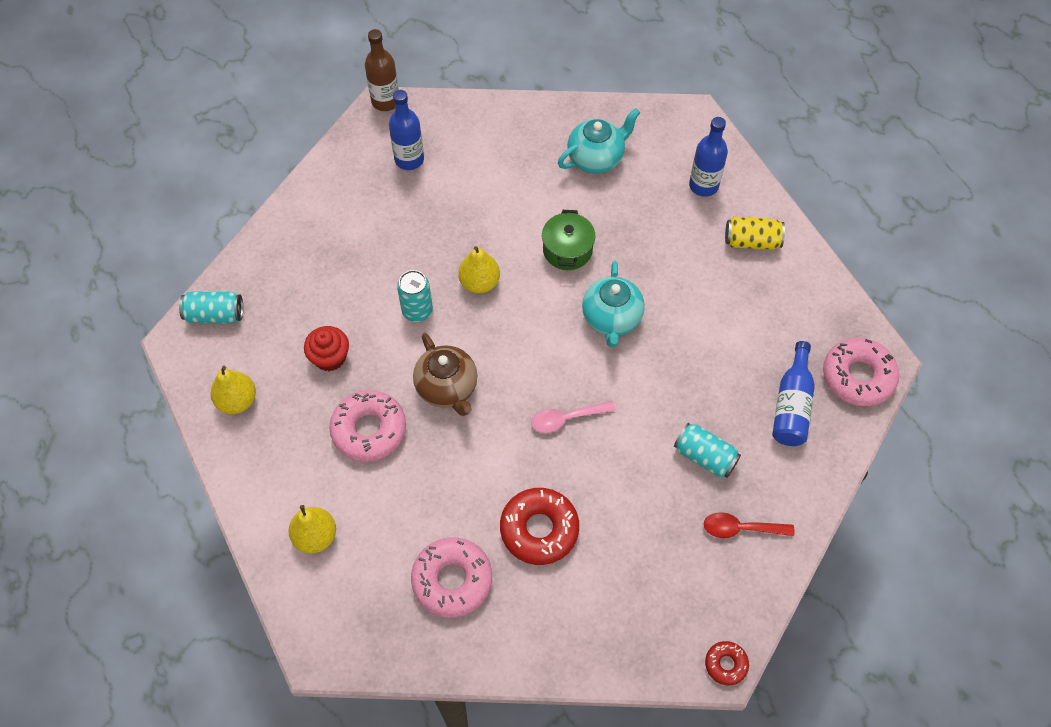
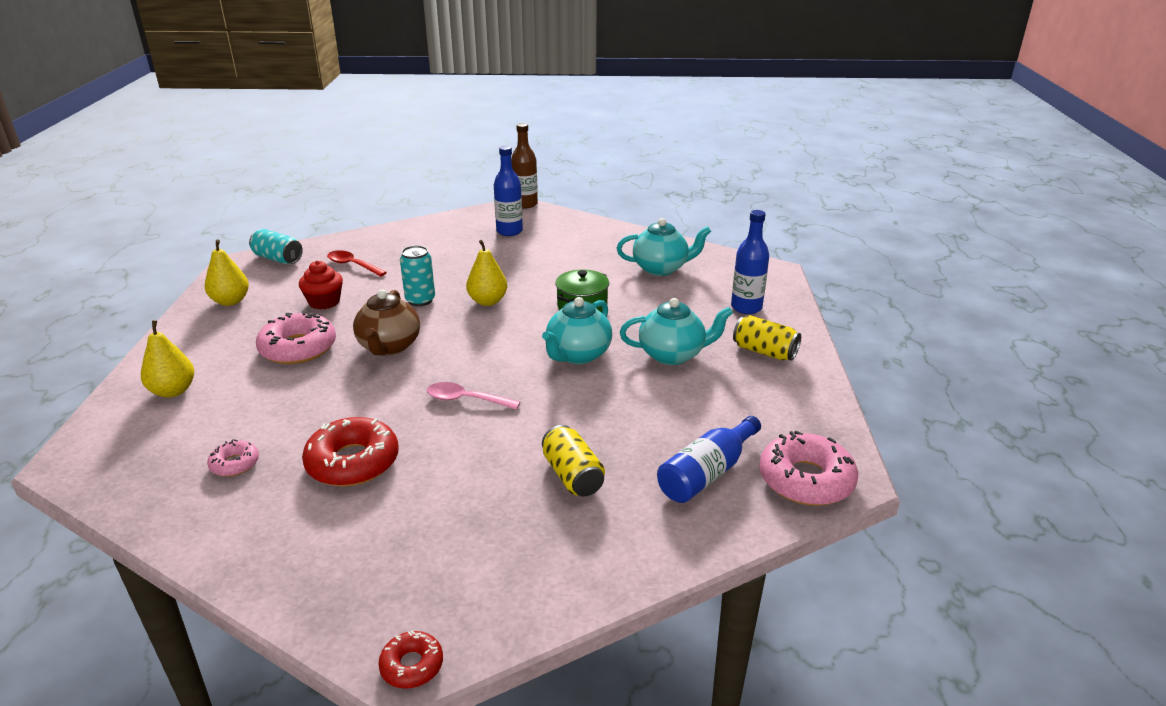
camera: 30 degrees right, 30 degrees down
pink donut [411,537,492,618] -> pink donut [207,439,259,477], size x0.52
turquoise can [674,423,741,478] -> yellow can [542,425,605,497]
red spoon [704,512,795,538] -> red spoon moved to [327,250,387,277]
none -> turquoise teapot [620,298,733,365]

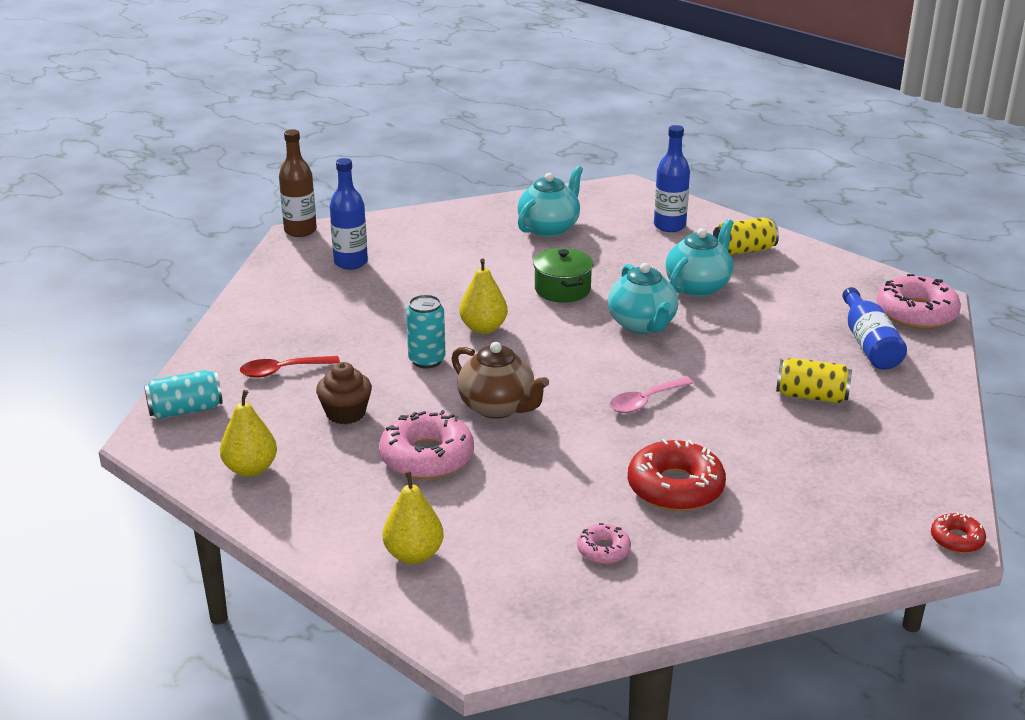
camera: 50 degrees left, 0 degrees up
red cupcake [299,261,343,309] -> brown cupcake [316,362,372,424]

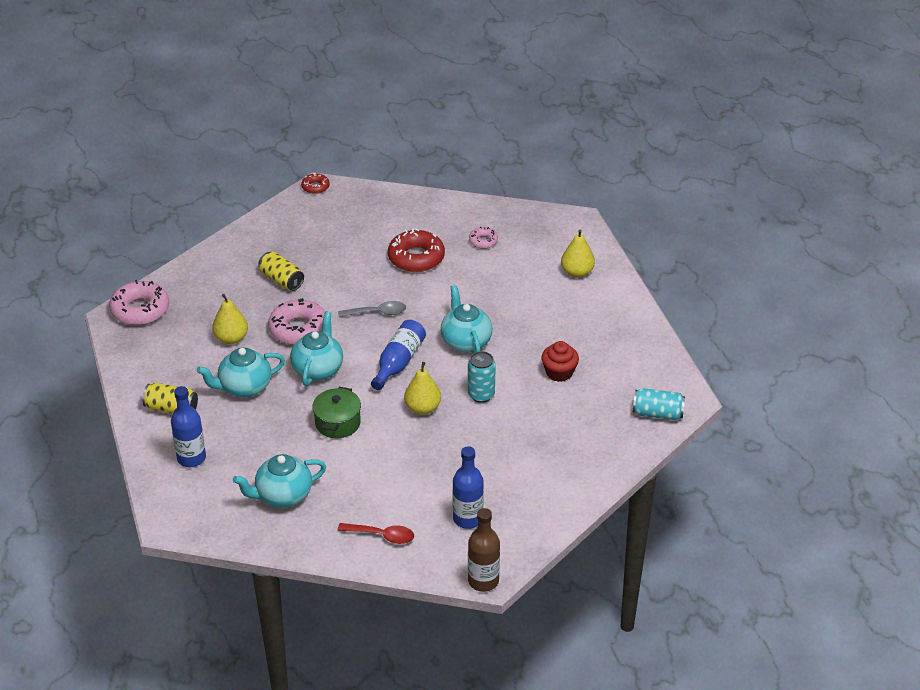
camera: 150 degrees left, 10 degrees up
yellow pear [220,390,277,477] -> yellow pear moved to [212,294,248,344]
red spoon [240,356,340,378] -> red spoon moved to [338,523,414,544]
brown cupcake [316,362,372,424] -> red cupcake [541,341,579,382]
pink donut [379,410,474,479] -> pink donut moved to [268,298,325,345]
brown teapot [452,342,549,419] -> turquoise teapot [441,285,492,354]
pink spoon [610,377,694,413] -> grey spoon [338,301,406,317]
blue bottle [842,287,907,370] -> blue bottle moved to [371,320,426,390]

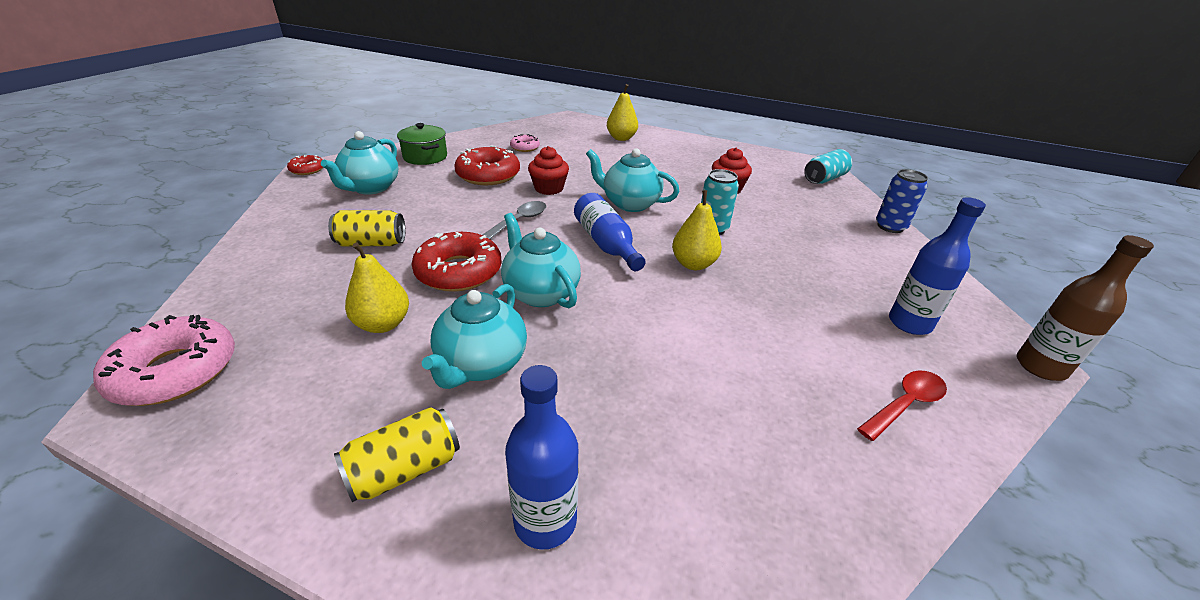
camera: 50 degrees left, 5 degrees down
turquoise teapot [233,454,326,507] -> turquoise teapot moved to [321,131,399,195]
pink donut [268,298,325,345] -> red donut [411,232,502,292]
green pot [312,387,361,438] -> green pot moved to [397,123,447,165]
none -> red cupcake [528,146,569,195]
none -> blue can [876,169,928,233]

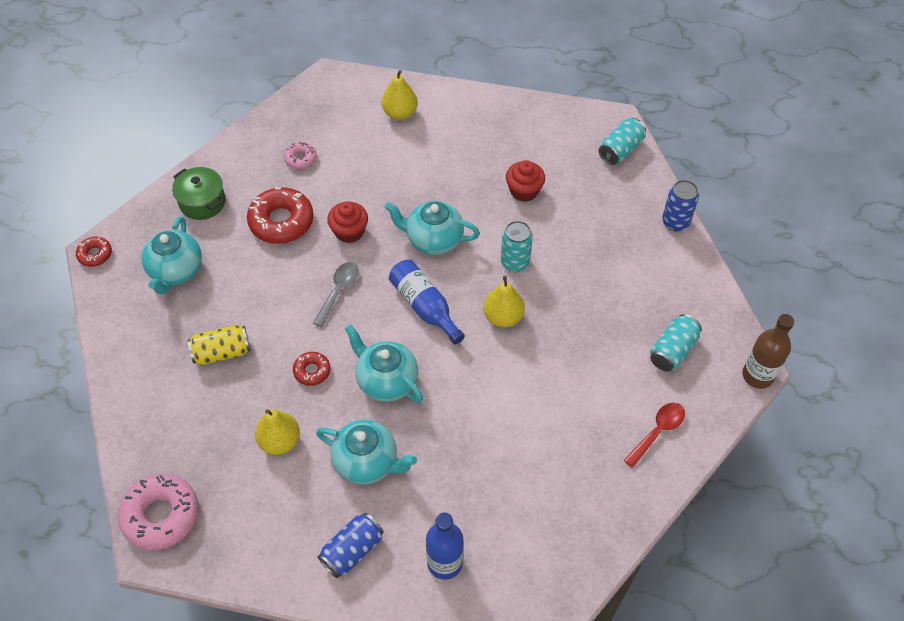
camera: 10 degrees left, 20 degrees up
yellow can [334,407,460,503] -> blue can [317,513,384,578]
red donut [411,232,502,292] -> red donut [293,352,331,386], size x0.52
turquoise teapot [422,284,527,389] -> turquoise teapot turned 75 degrees counterclockwise [316,420,417,485]
blue bottle [889,197,986,335] -> turquoise can [650,314,702,372]

